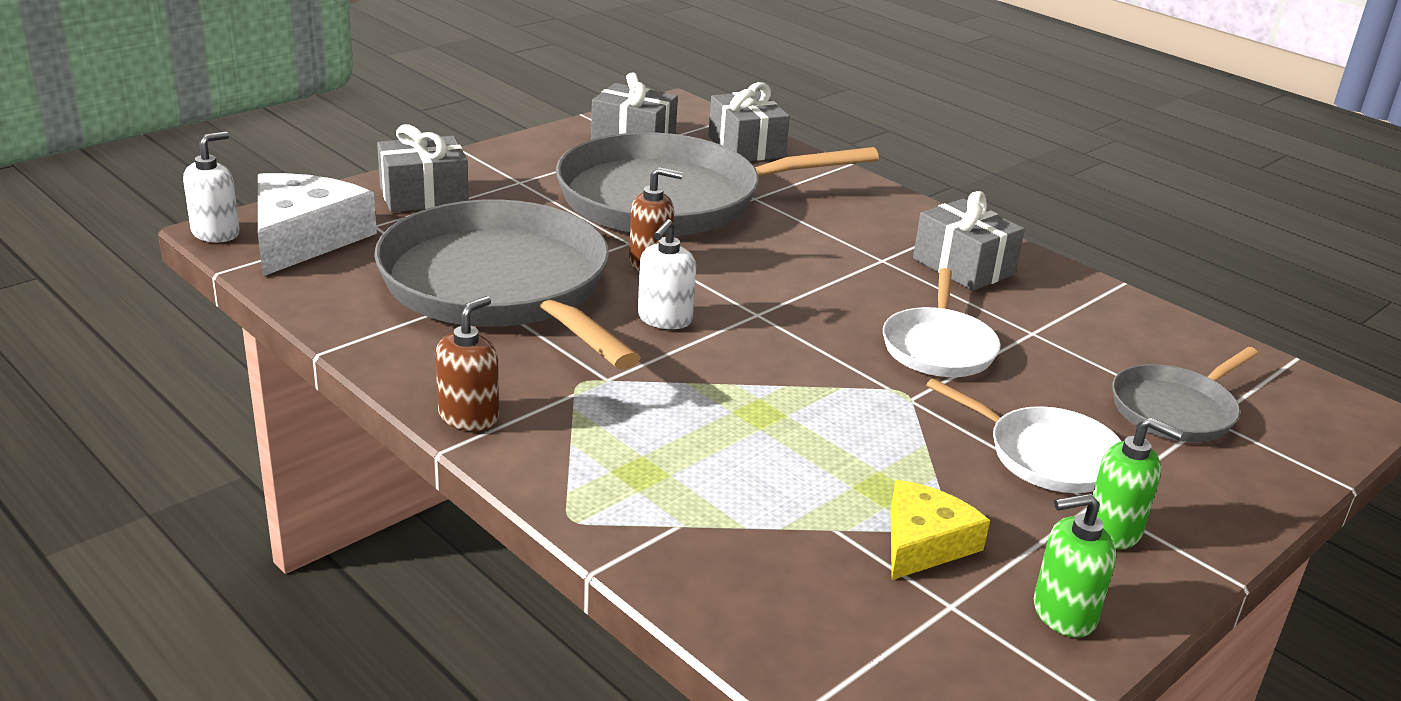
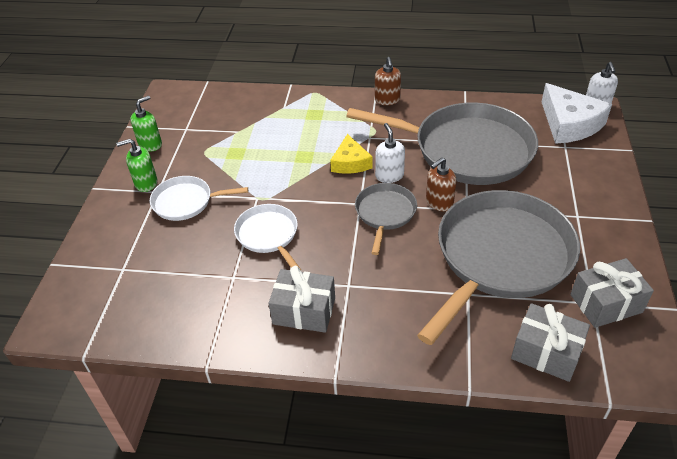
camera: 145 degrees right, 15 degrees up
grey gift [377,124,469,212] -> none
yellow cheese [891,480,990,580] -> yellow cheese moved to [330,134,373,174]
grey pan [1112,347,1258,442] -> grey pan moved to [355,183,417,255]

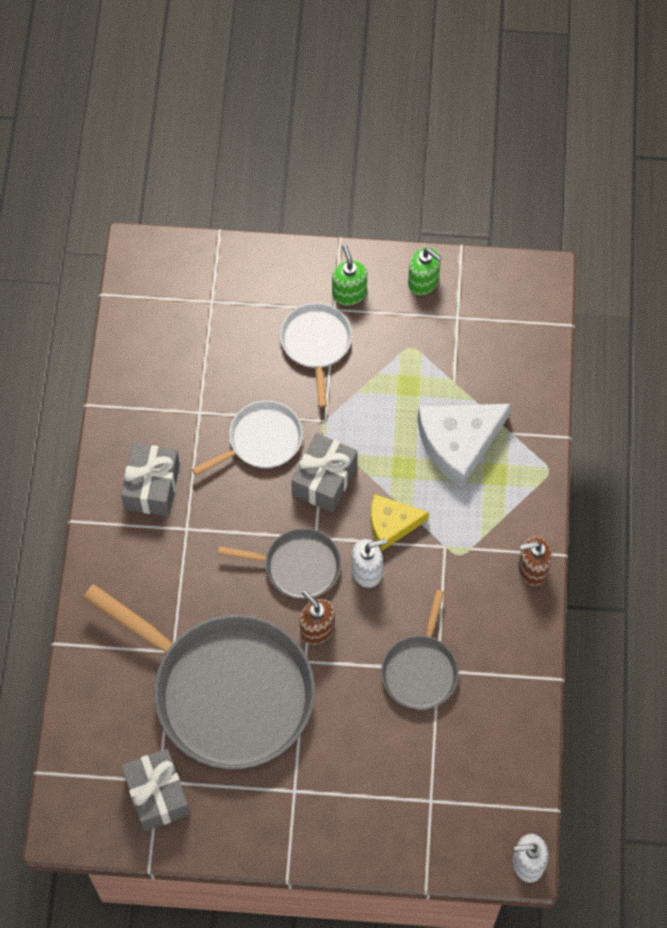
camera: 85 degrees right, 20 degrees up
grey pan [346,102,538,185] -> grey pan [381,590,459,709], size x0.49
grey gift [511,303,590,382] -> grey gift moved to [291,433,358,512]
white cheese [542,83,612,144] -> white cheese moved to [417,404,511,488]

